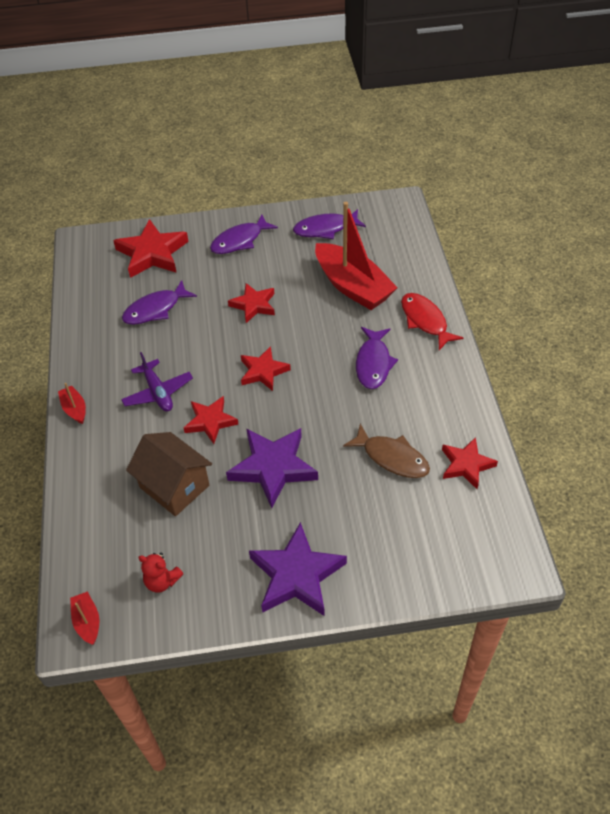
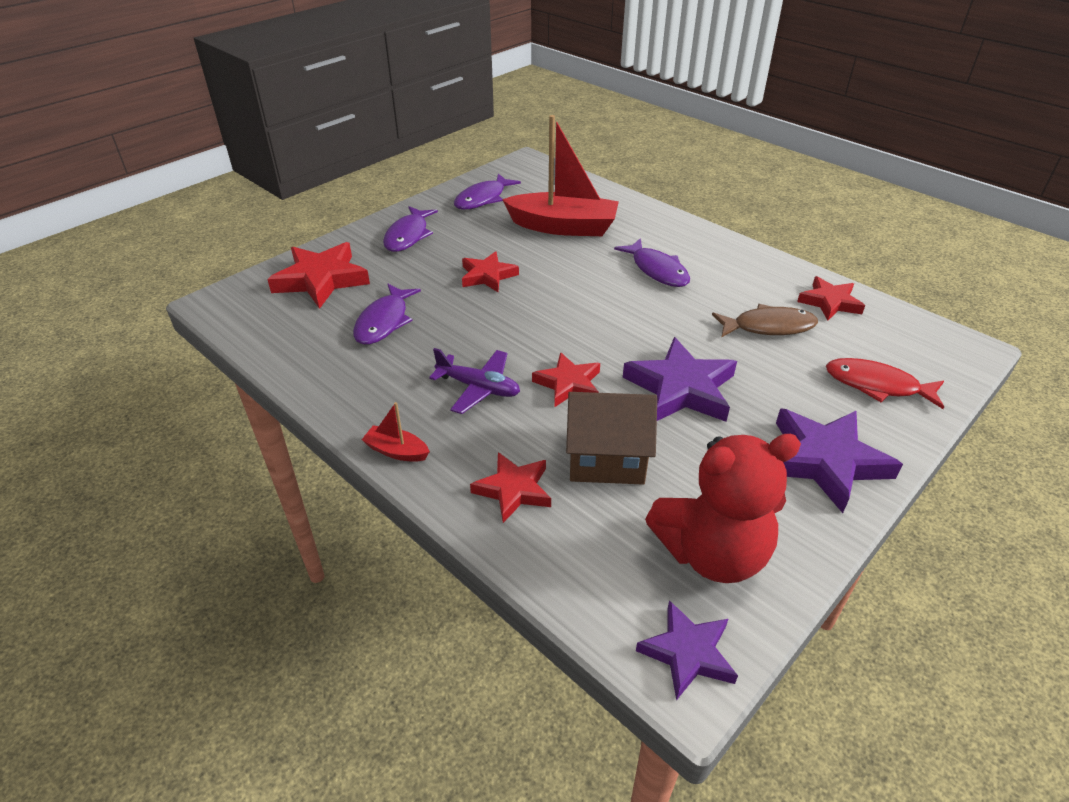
camera: 40 degrees left, 10 degrees down
red boat [70,591,99,645] -> purple star [636,600,738,700]
red teddy bear [138,553,184,593] -> red teddy bear [645,434,801,583], size x2.22
red star [241,346,291,391] -> red star moved to [470,452,551,523]
red fish [401,293,463,350] -> red fish moved to [826,358,944,409]

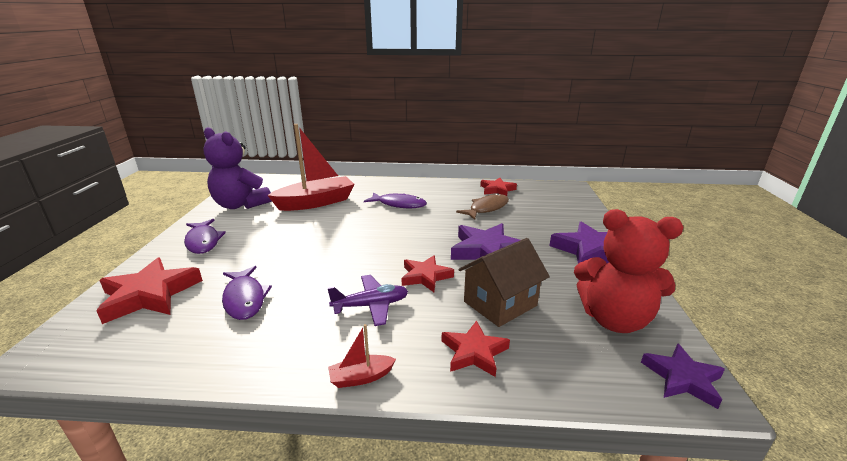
camera: 40 degrees left, 15 degrees down
purple fish [454,174,521,210] -> purple teddy bear [203,127,271,209]
red star [462,251,519,292] -> none
red teddy bear [645,434,801,583] -> red teddy bear turned 75 degrees clockwise [574,209,684,333]
red fish [826,358,944,409] -> none

